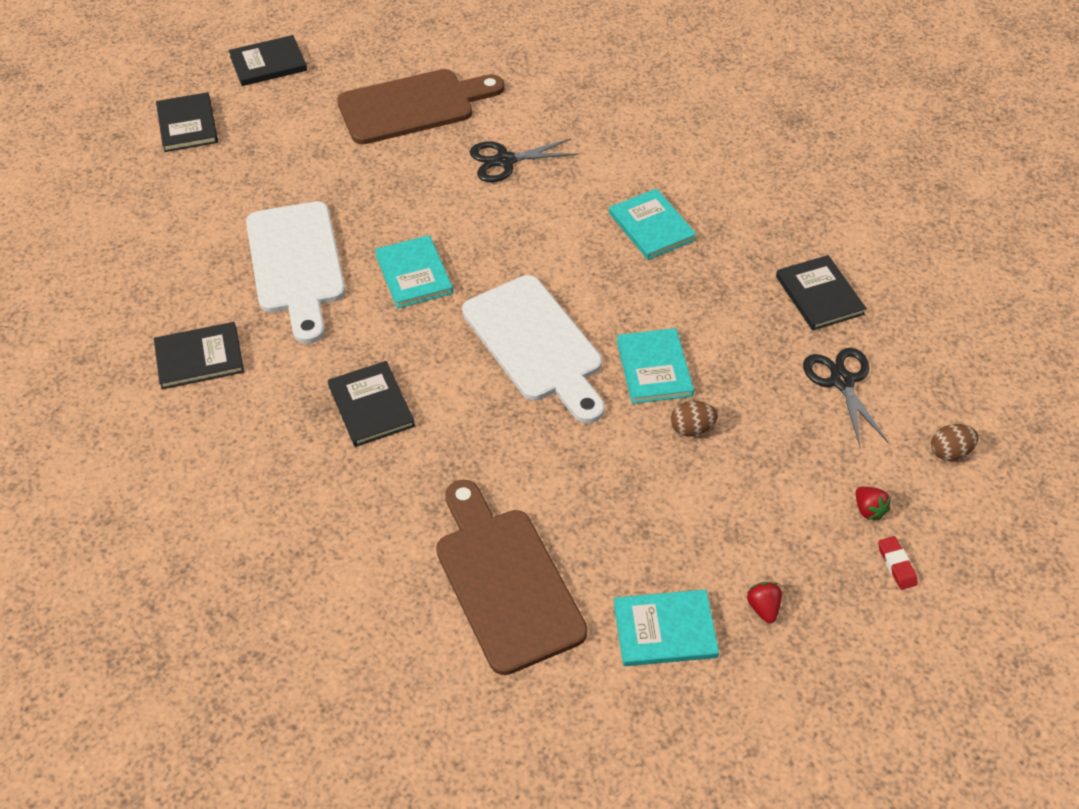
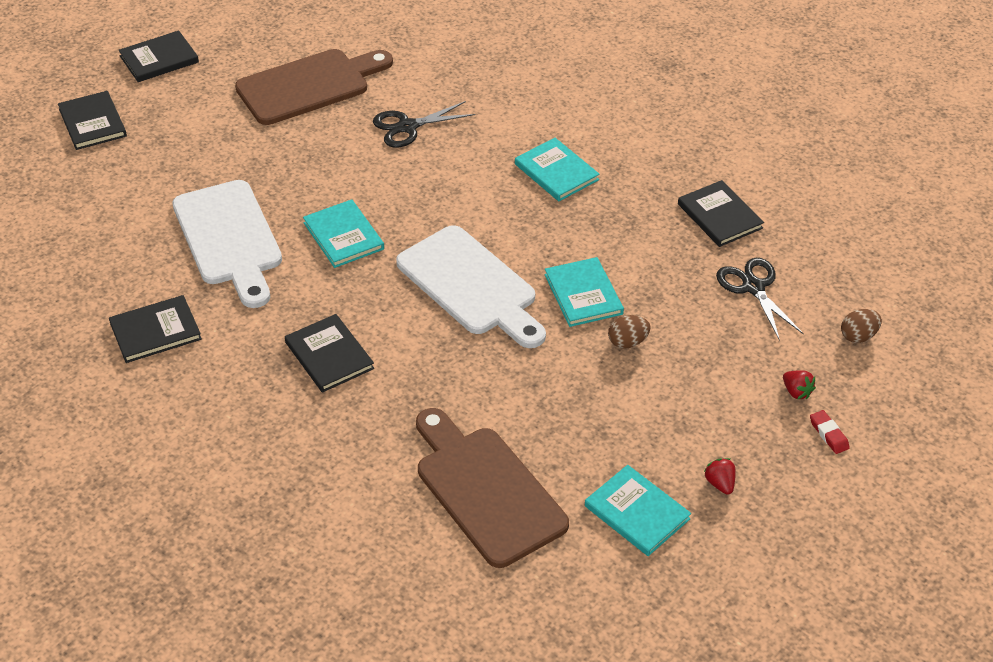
camera: 10 degrees left, 5 degrees down
turquoise book [614,589,719,666] -> turquoise book turned 60 degrees clockwise [585,465,691,556]

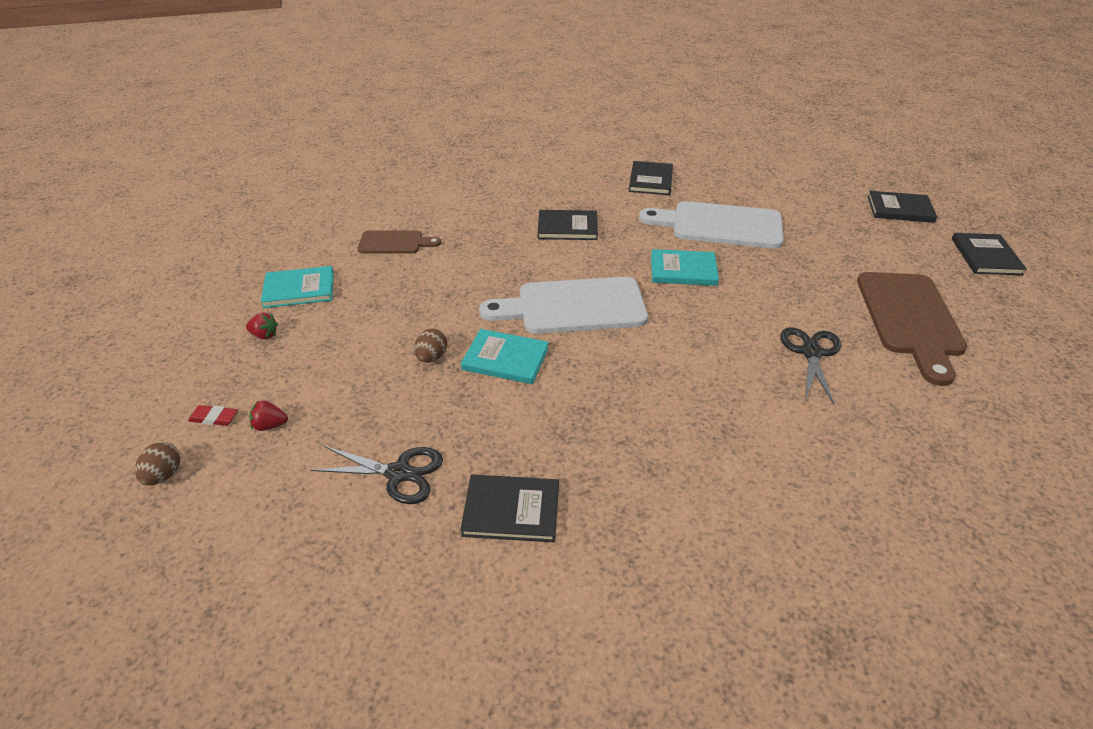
camera: 125 degrees right, 5 degrees down
brown cutting board [416,408,569,568] -> brown cutting board [358,230,441,254], size x0.55
turquoise book [515,138,600,201] -> none
brown egg [841,309,882,343] -> brown egg moved to [135,442,180,486]

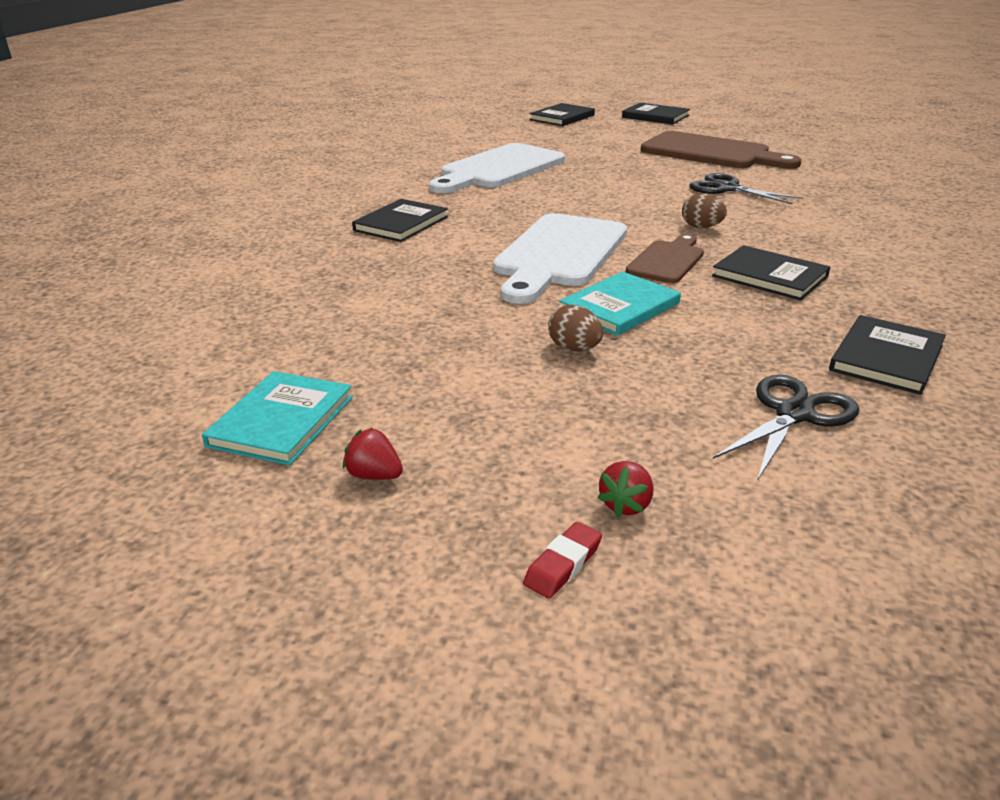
camera: 60 degrees left, 10 degrees down
brown egg [135,442,180,486] -> brown egg moved to [682,193,727,228]
red strawberry [246,313,278,339] -> red strawberry turned 105 degrees counterclockwise [343,428,403,480]
brown cutting board [358,230,441,254] -> brown cutting board moved to [626,234,704,283]
black book [629,161,673,195] -> black book moved to [712,245,830,300]
turquoise book [651,249,719,286] -> none

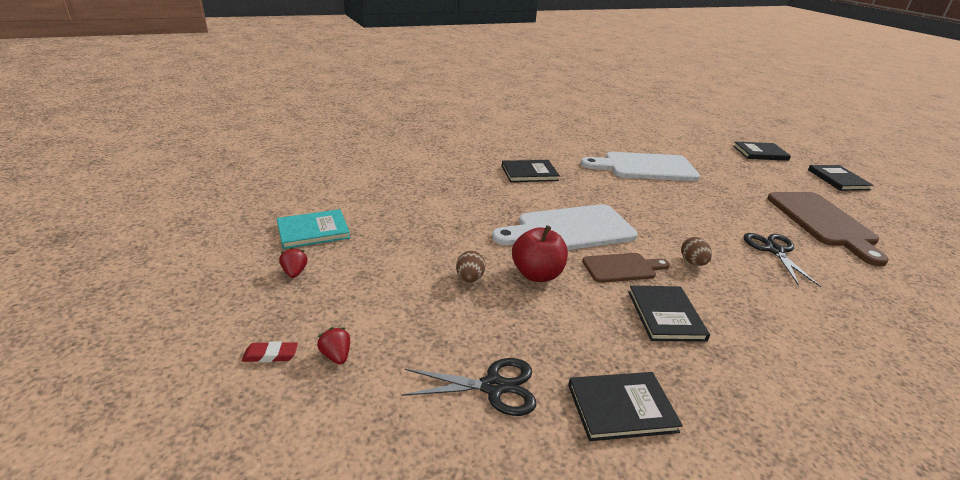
camera: 45 degrees right, 0 degrees up
turquoise book [559,272,681,336] -> red apple [512,225,568,282]
red strawberry [598,461,653,517] -> red strawberry turned 75 degrees clockwise [317,327,350,365]

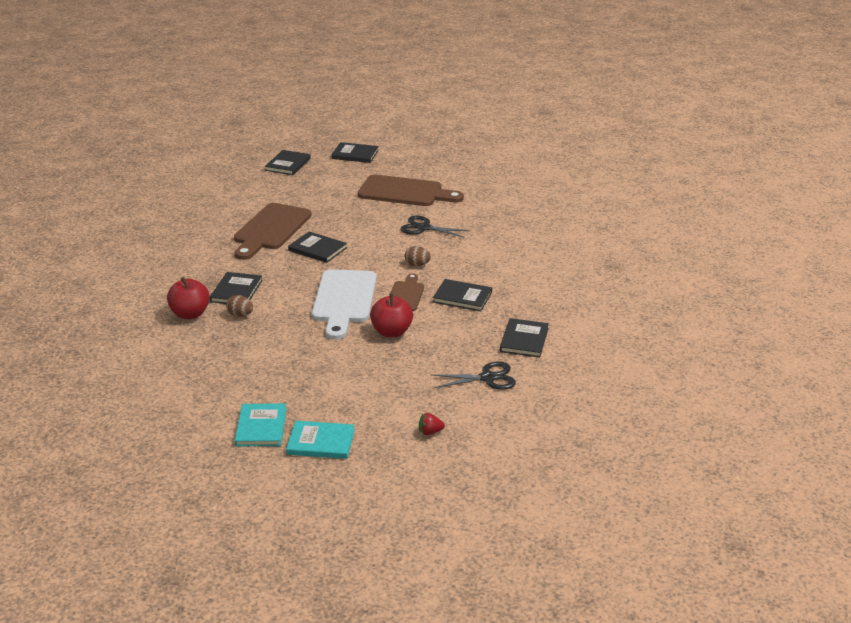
camera: 65 degrees left, 0 degrees up
red eraser [242,341,298,362] -> none
red strawberry [279,247,307,278] -> turquoise book [286,421,355,459]
black scissors [401,358,536,416] -> black scissors turned 60 degrees clockwise [431,361,516,390]
brown egg [456,251,485,282] -> brown egg moved to [226,295,253,317]
white cutting board [581,152,700,181] -> brown cutting board [234,203,312,260]
none -> red apple [167,277,210,319]
none -> black book [288,231,347,263]

